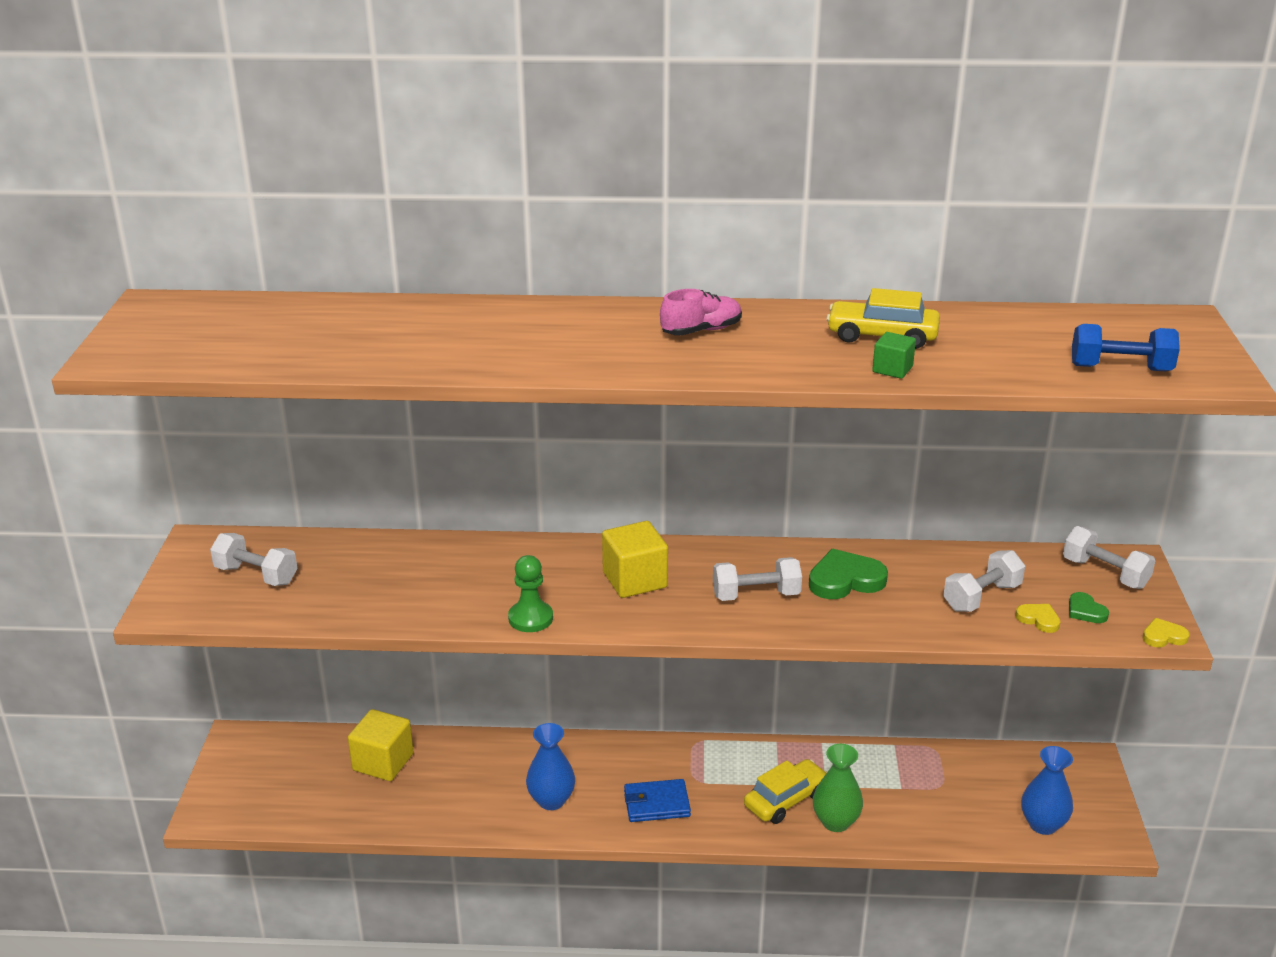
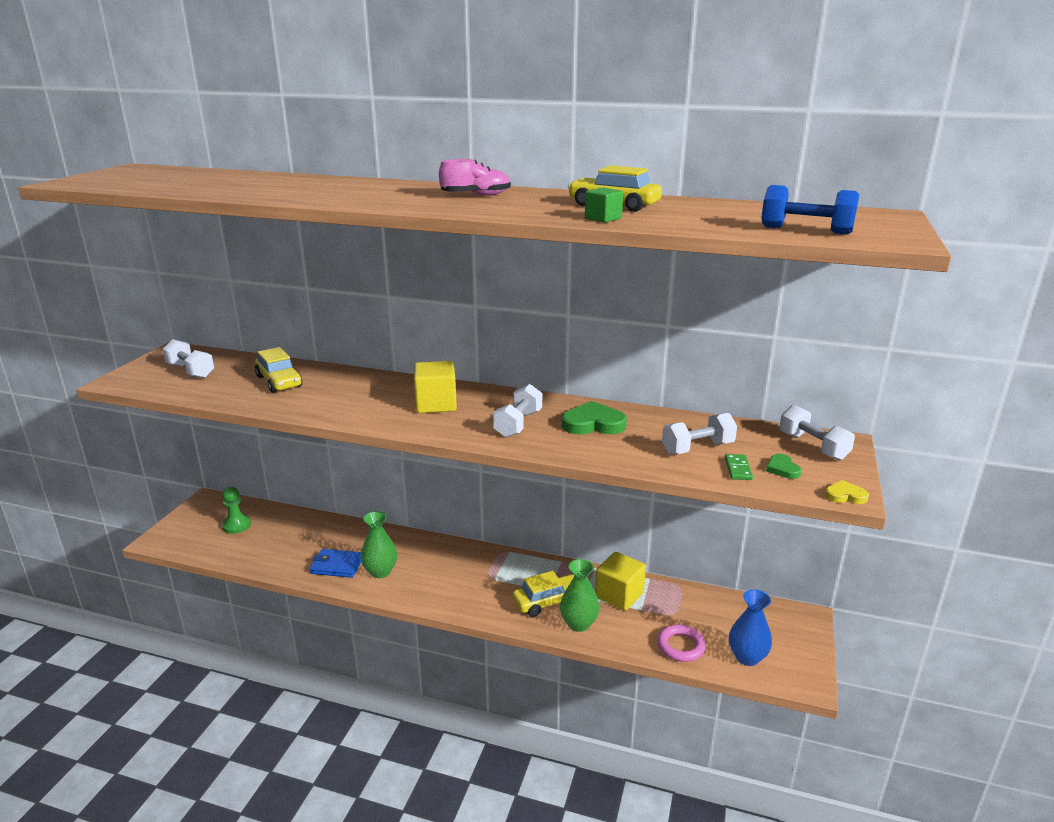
camera: 15 degrees right, 5 degrees down
yellow cube [348,709,413,781] -> yellow cube moved to [595,552,646,611]
green pawn [508,555,553,632] -> green pawn moved to [222,487,251,534]
blue vase [526,723,575,810] -> green vase [361,511,397,578]
blue wallet [624,779,691,822] -> blue wallet moved to [309,549,361,578]
white dumbbell [713,557,802,601] -> white dumbbell turned 75 degrees counterclockwise [493,384,542,438]
yellow heart [1015,604,1060,633] -> green domino [725,454,753,480]
none -> yellow car [255,347,302,393]
none -> pink ring [657,625,706,662]

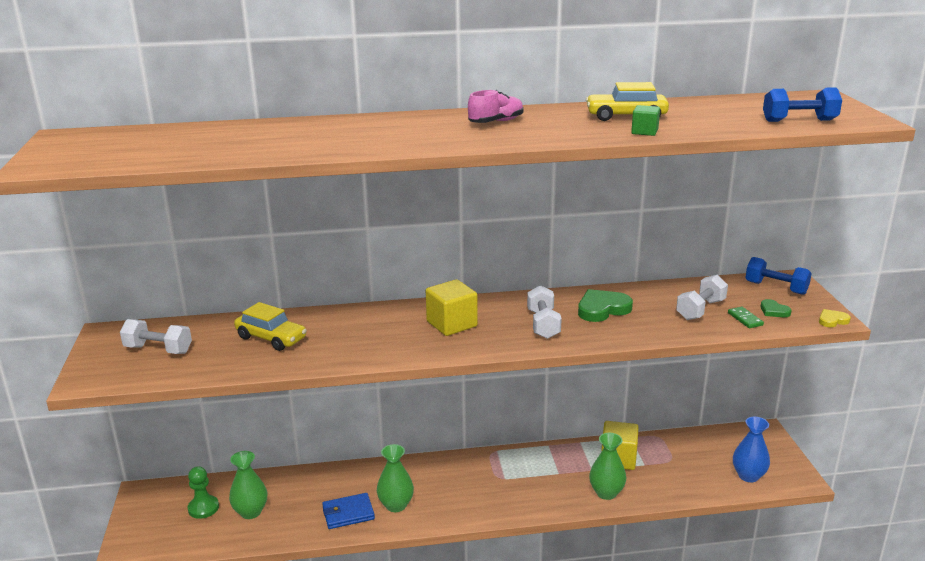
camera: 25 degrees left, 0 degrees up
yellow car [512,571,574,617] -> none
pink ring [657,625,706,662] -> none
white dumbbell [779,405,855,461] -> blue dumbbell [745,257,812,295]
none -> green vase [229,451,267,519]

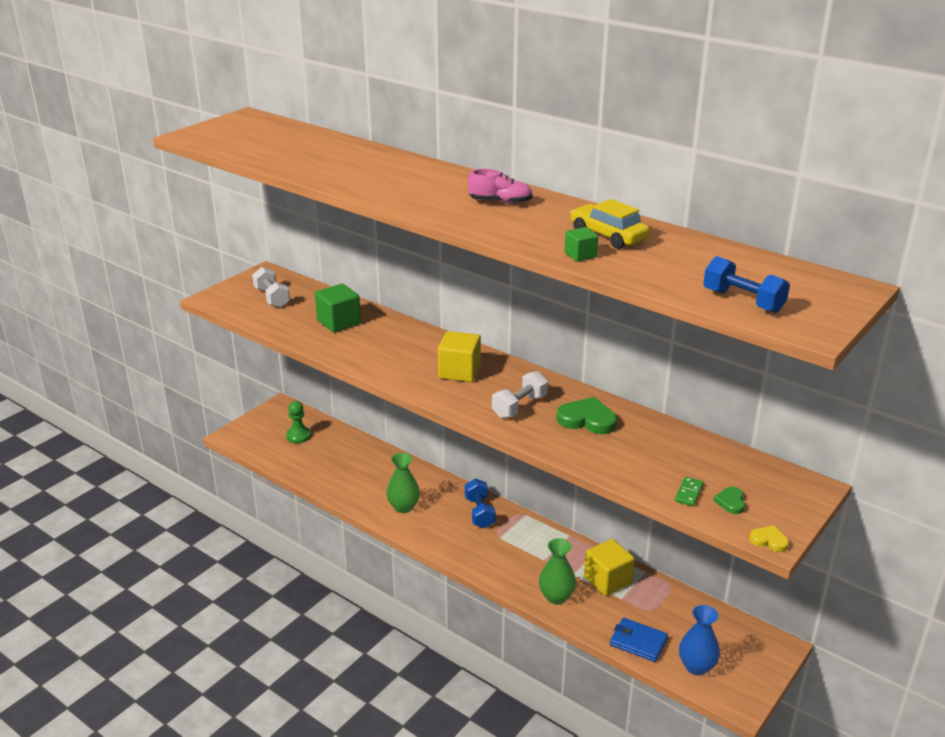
camera: 45 degrees right, 5 degrees up
green vase [229,451,267,519] -> none
yellow car [234,302,307,351] -> green cube [315,284,361,333]
blue wallet [322,493,375,529] -> blue wallet moved to [610,618,668,662]
white dumbbell [676,275,728,320] -> none
blue dumbbell [745,257,812,295] -> blue dumbbell moved to [465,478,496,528]

